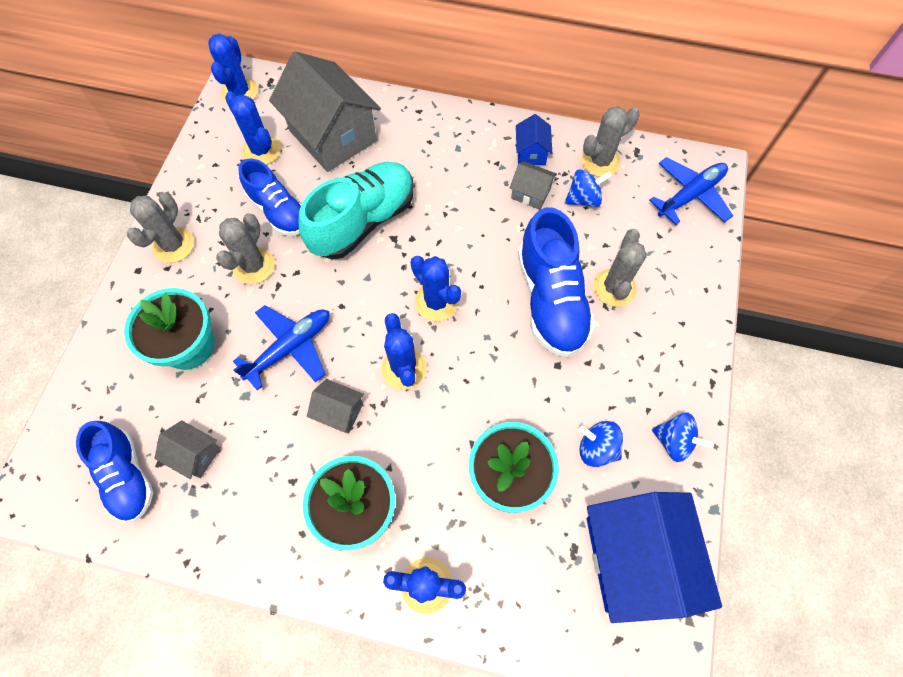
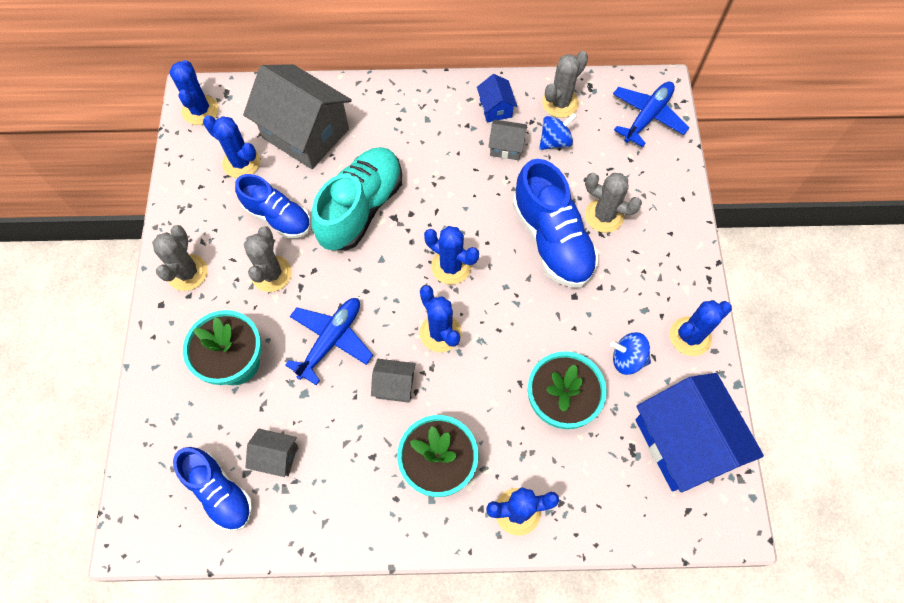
camera: 15 degrees left, 0 degrees up
grey cactus [593,229,647,307] -> grey cactus turned 60 degrees counterclockwise [585,173,642,233]
blue spinning top [652,412,714,462] -> blue cactus [670,300,732,356]

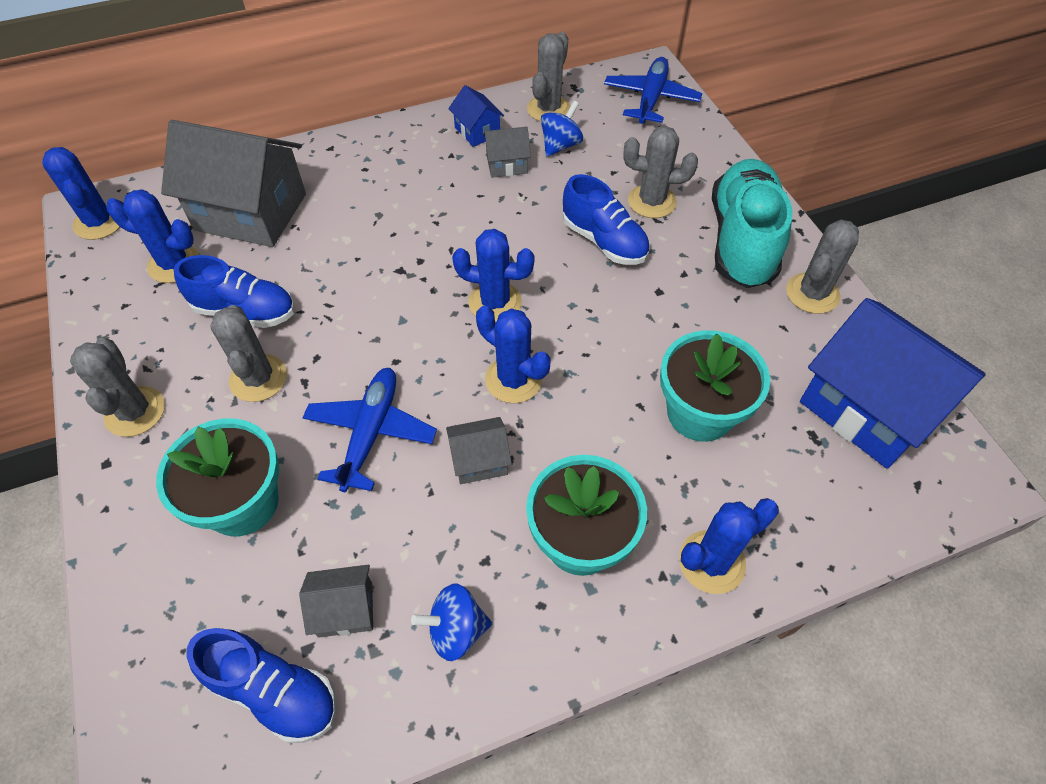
camera: 20 degrees left, 10 degrees down
turquoise shoe [311,147,402,250] -> turquoise shoe moved to [712,159,792,288]
blue shoe [513,159,599,287] -> blue shoe [563,174,650,265], size x0.66
blue spinning top [610,332,651,375] -> blue spinning top moved to [411,584,492,661]
blue cactus [670,300,732,356] -> grey cactus [786,220,859,314]

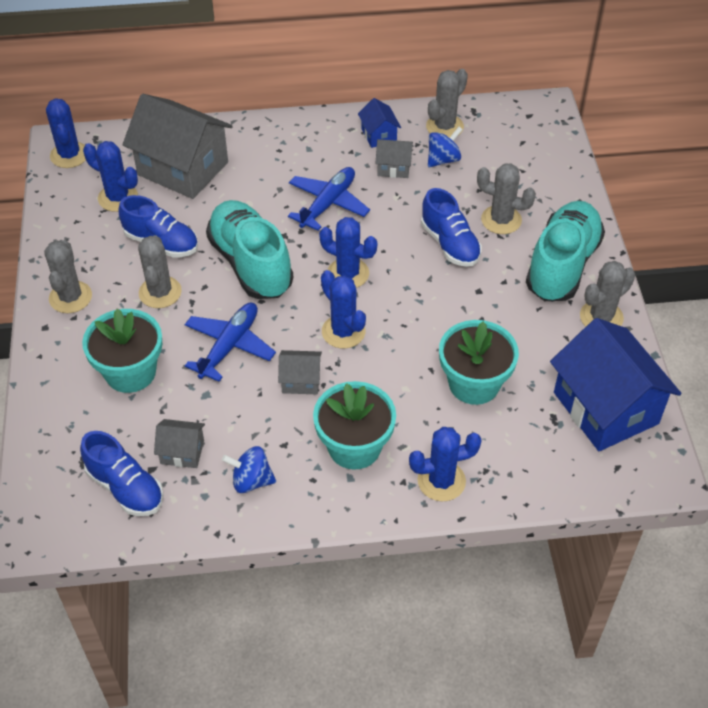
camera: 15 degrees right, 5 degrees down
blue plane [604,57,702,124] -> blue plane moved to [288,167,370,231]
none -> turquoise shoe [206,200,293,299]

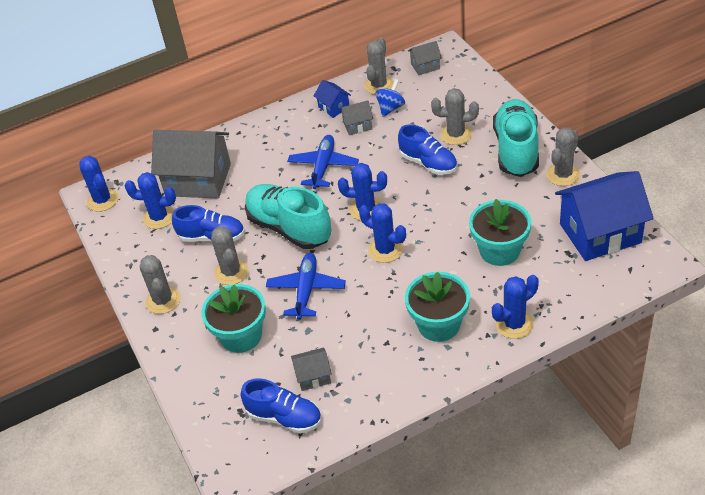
camera: 15 degrees left, 5 degrees down
blue spinning top [222,446,276,493] -> none
grey house [278,350,322,394] -> grey house moved to [408,41,442,75]
blue house [550,318,681,451] -> blue house turned 60 degrees counterclockwise [555,171,654,261]

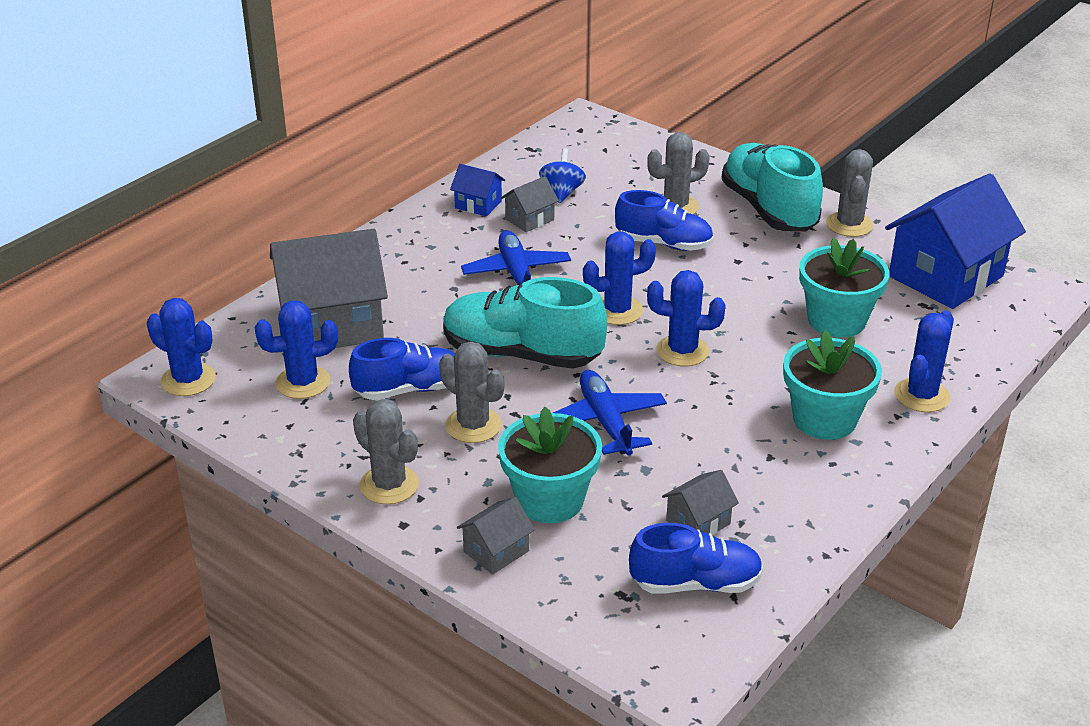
camera: 30 degrees left, 10 degrees down
grey cactus [364,37,394,95] -> none
grey house [408,41,442,75] -> grey house moved to [457,497,535,575]

